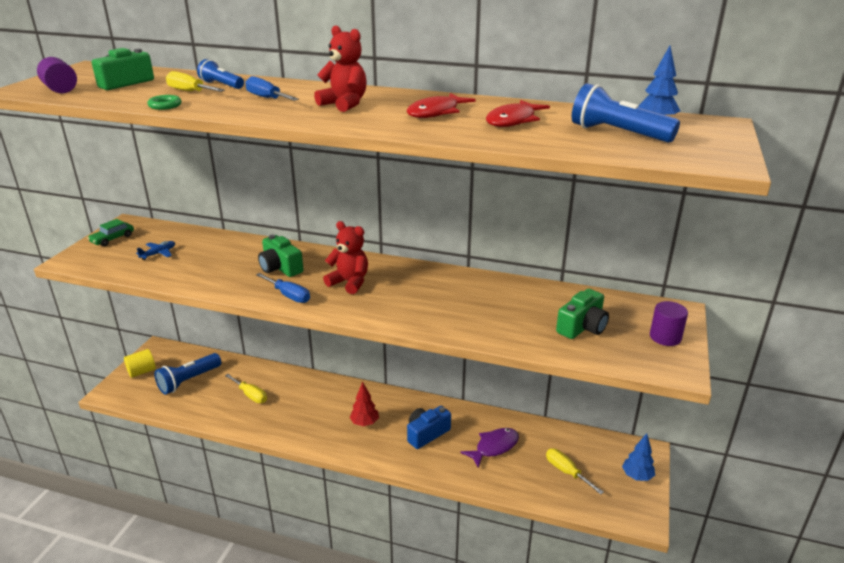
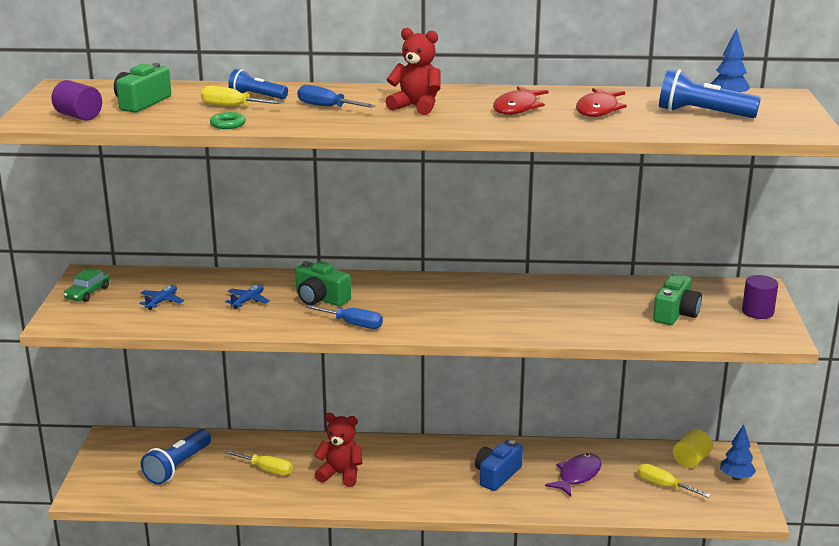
camera: 15 degrees left, 5 degrees down
yellow cylinder [124,349,156,378] -> yellow cylinder moved to [673,429,713,468]
red teddy bear [323,221,368,294] -> red teddy bear moved to [314,413,362,487]
red tree [350,382,379,426] -> none
none -> blue plane [225,285,270,309]

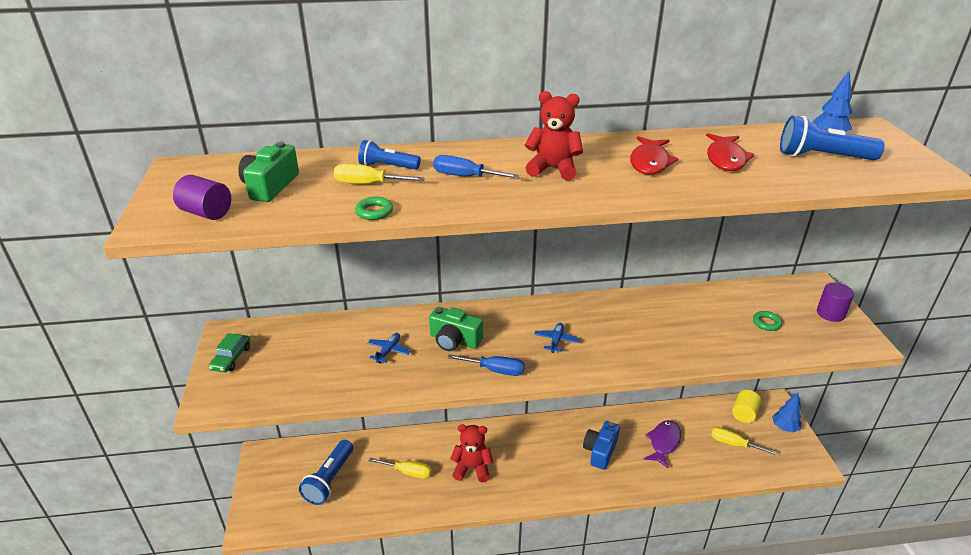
camera: 10 degrees left, 10 degrees up
blue plane [139,285,184,310] -> blue plane moved to [534,323,580,353]
green camera [653,274,702,325] -> green ring [753,311,782,331]

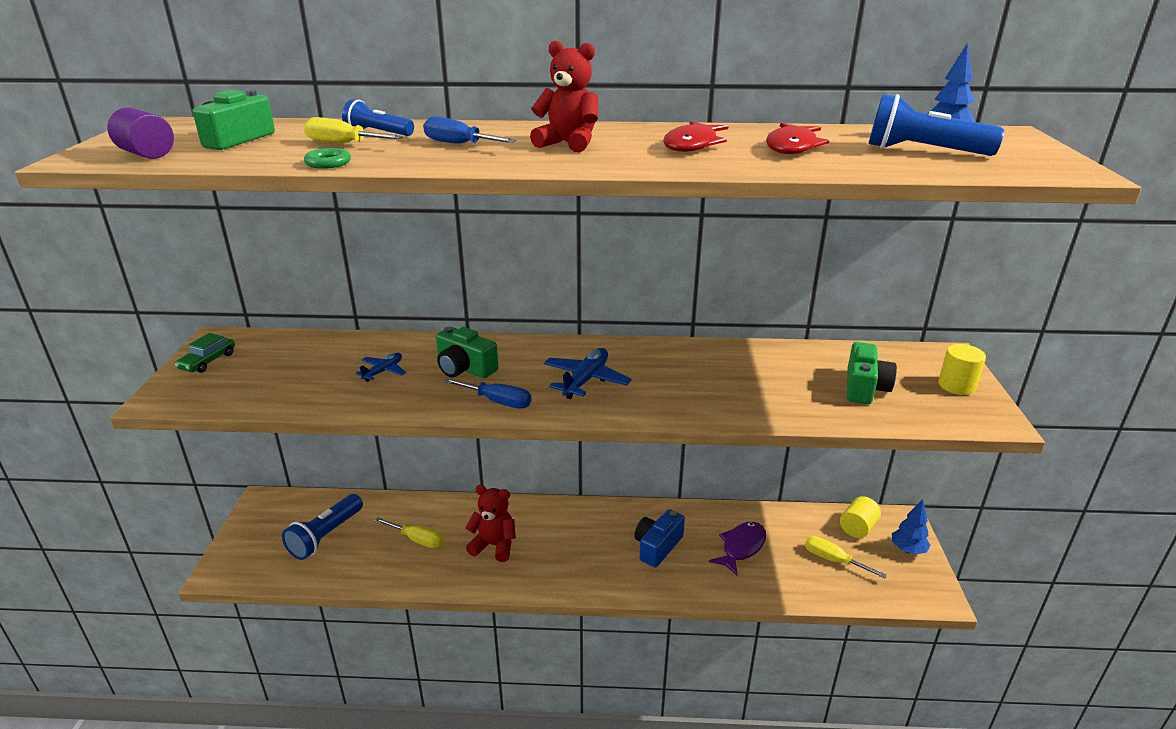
camera: 10 degrees right, 5 degrees down
blue plane [534,323,580,353] -> blue plane [544,348,632,399], size x1.64
green ring [753,311,782,331] -> green camera [846,342,897,404]
purple cylinder [817,283,854,322] -> yellow cylinder [938,344,986,395]

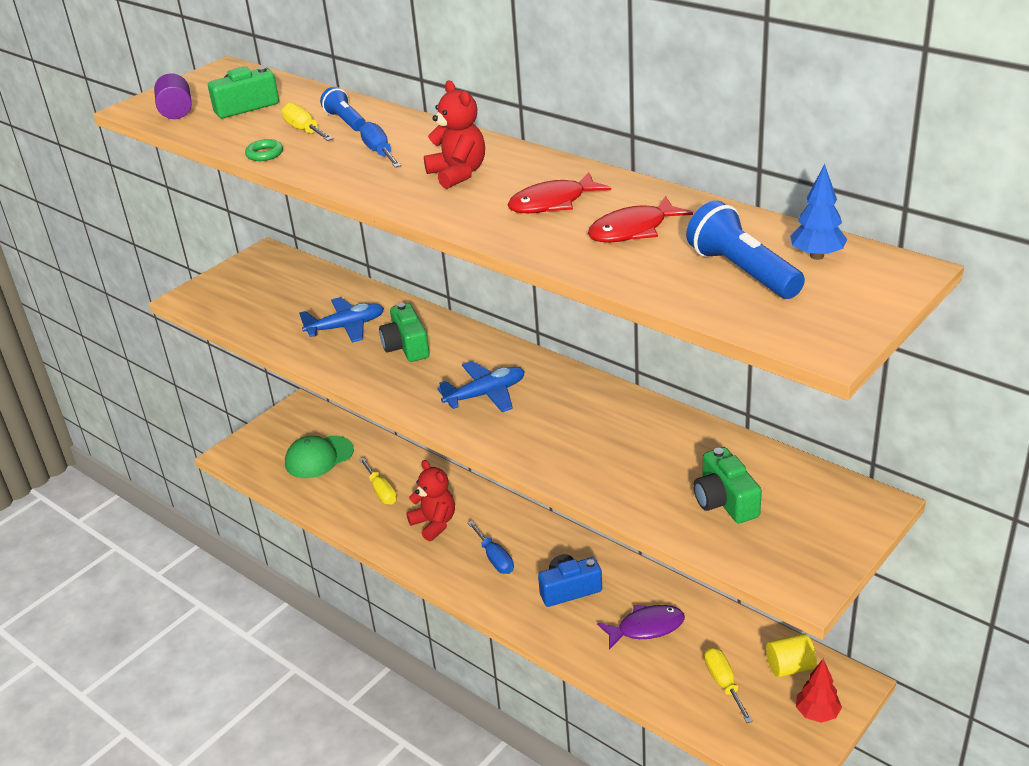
camera: 40 degrees right, 5 degrees up
green car [175,333,235,373] -> none
blue flashlight [282,494,363,560] -> green cap [285,436,354,478]
blue plane [355,353,406,382] -> blue plane [299,297,384,343], size x1.64
blue screwdriver [444,378,531,409] -> blue screwdriver moved to [468,521,514,574]
green camera [846,342,897,404] -> green camera turned 105 degrees clockwise [693,447,762,523]
blue tree [892,499,930,555] -> red tree [796,659,842,723]
yellow cylinder [938,344,986,395] -> none

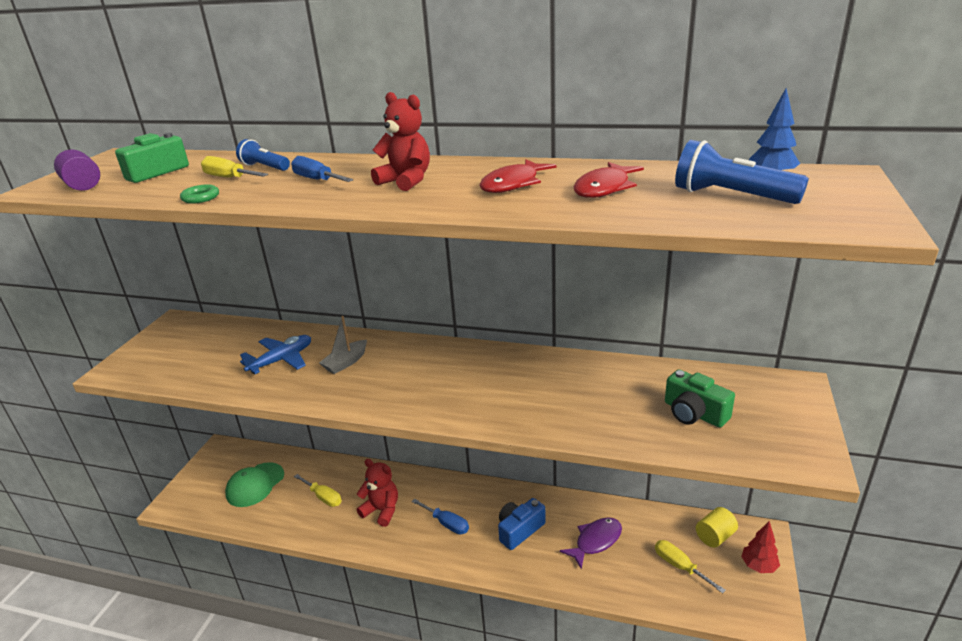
camera: 25 degrees left, 5 degrees down
green camera [379,303,430,362] -> grey boat [319,316,367,374]
blue plane [438,361,525,413] -> none

